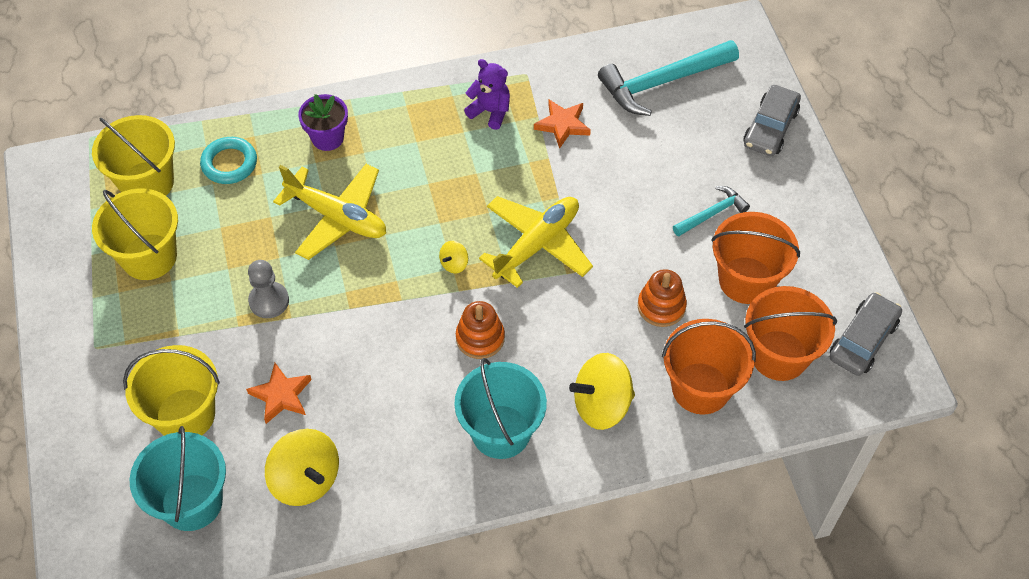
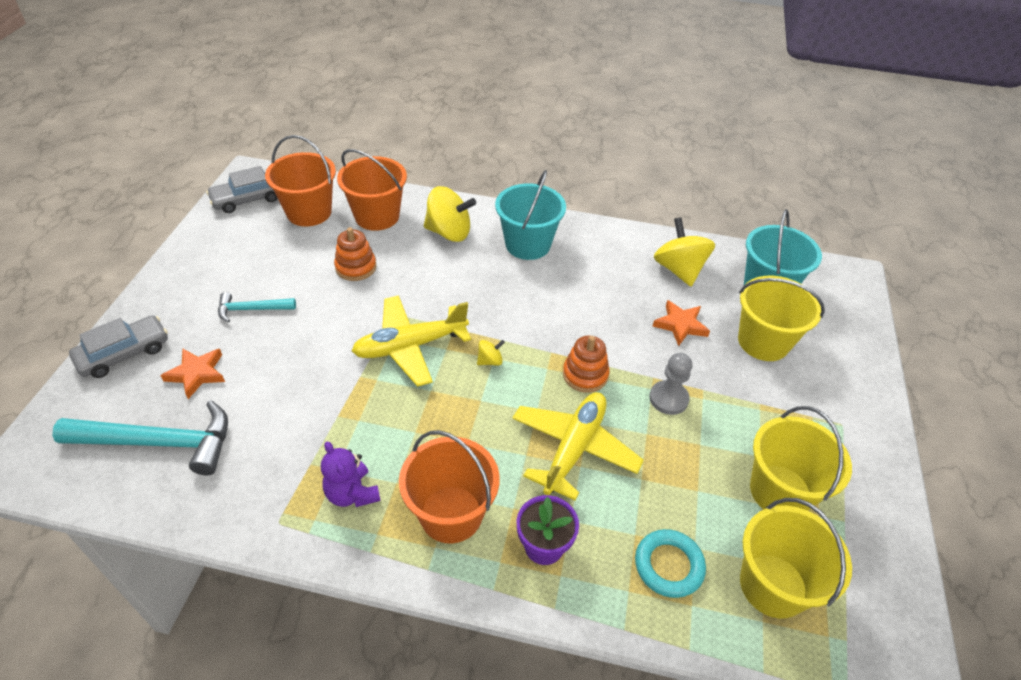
camera: 155 degrees left, 10 degrees down
yellow plane [273,164,386,260] -> yellow plane turned 60 degrees clockwise [512,392,644,500]
orange stacking toy [456,301,505,359] -> orange stacking toy moved to [563,336,609,393]
orange star [534,100,591,149] -> orange star moved to [160,348,225,399]
orange bucket [711,212,800,304] -> orange bucket moved to [399,430,500,543]

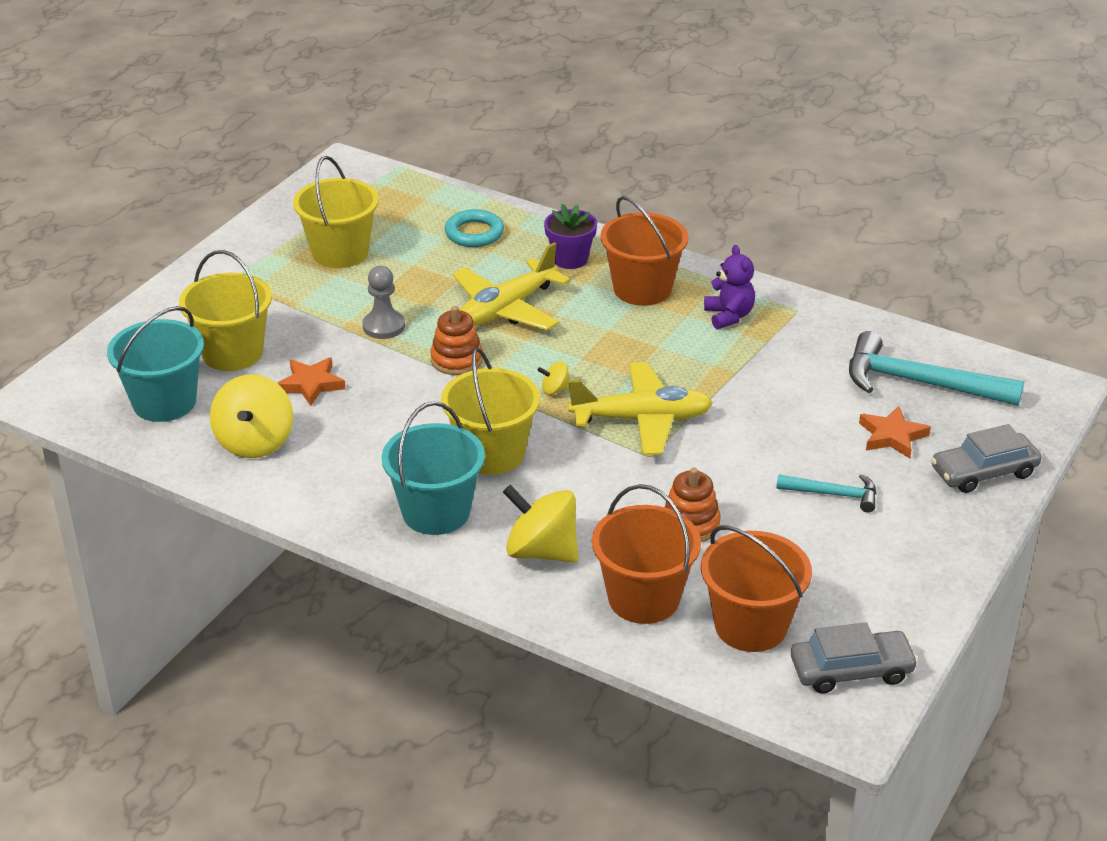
camera: 160 degrees left, 10 degrees down
yellow bucket [740,498,852,618] -> yellow bucket moved to [441,348,540,475]

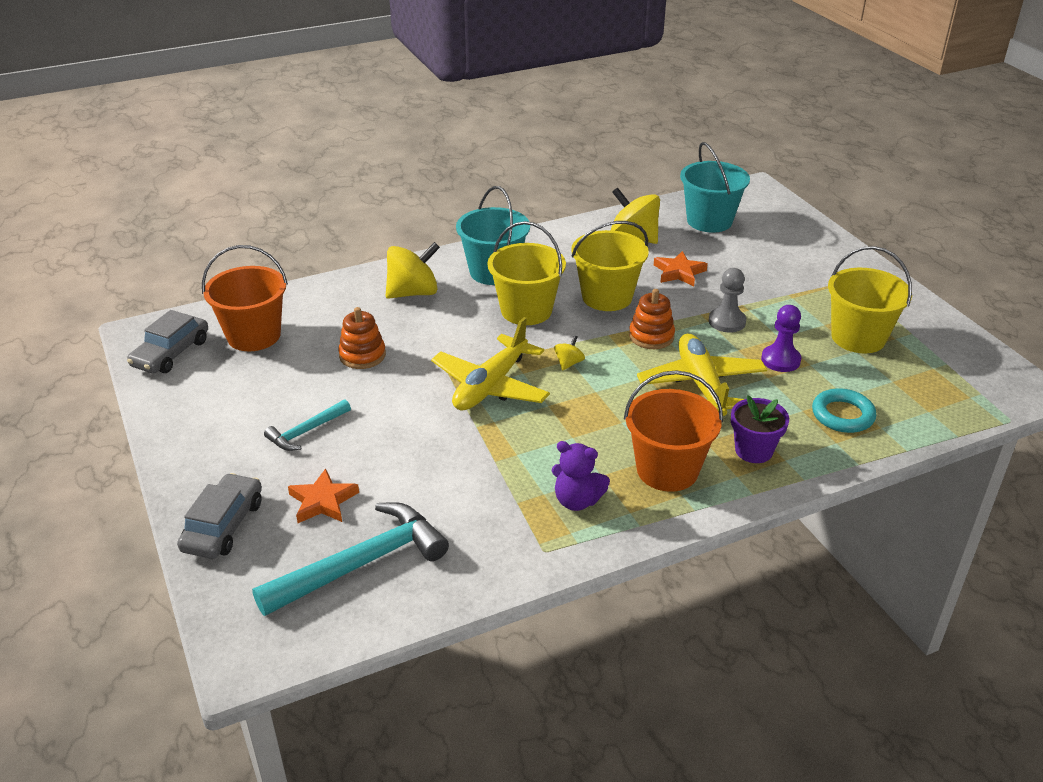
camera: 125 degrees right, 0 degrees up
yellow bucket [179,250,272,371] -> yellow bucket moved to [572,221,649,311]
orange bucket [592,484,701,624] -> none
none -> purple pawn [761,305,801,372]

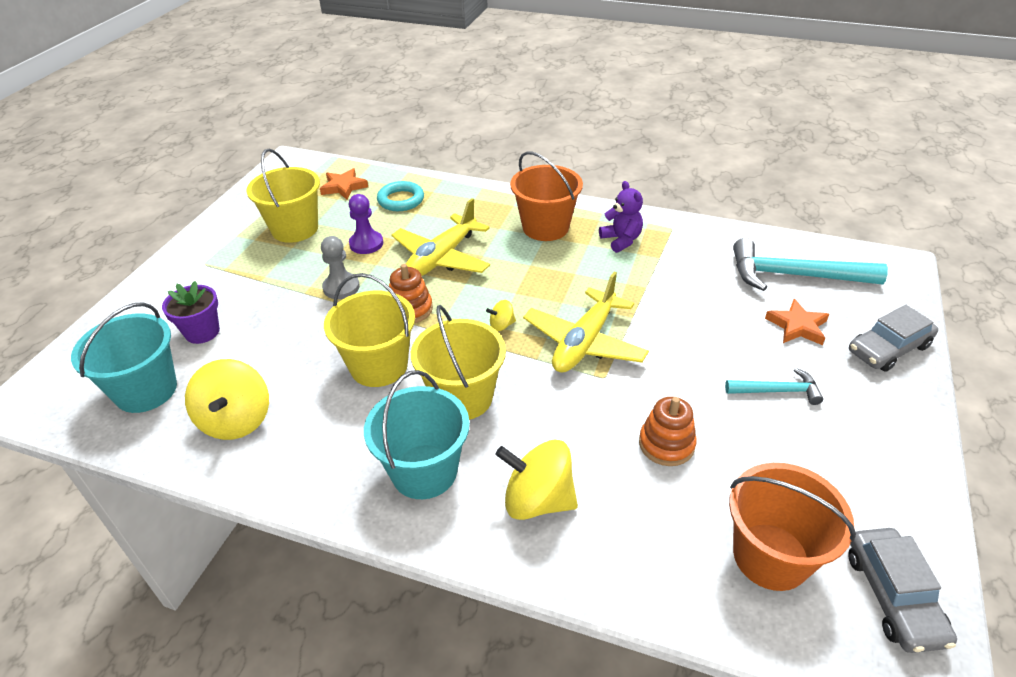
camera: 135 degrees left, 5 degrees up
grey car [127,310,208,373] -> grey car turned 105 degrees clockwise [848,528,957,653]
yellow plane [431,317,550,411] -> yellow plane turned 135 degrees clockwise [523,272,649,373]
orange star [654,251,708,286] -> orange star moved to [320,168,368,199]
purple flower pot [731,395,789,463] -> purple flower pot moved to [162,281,220,344]

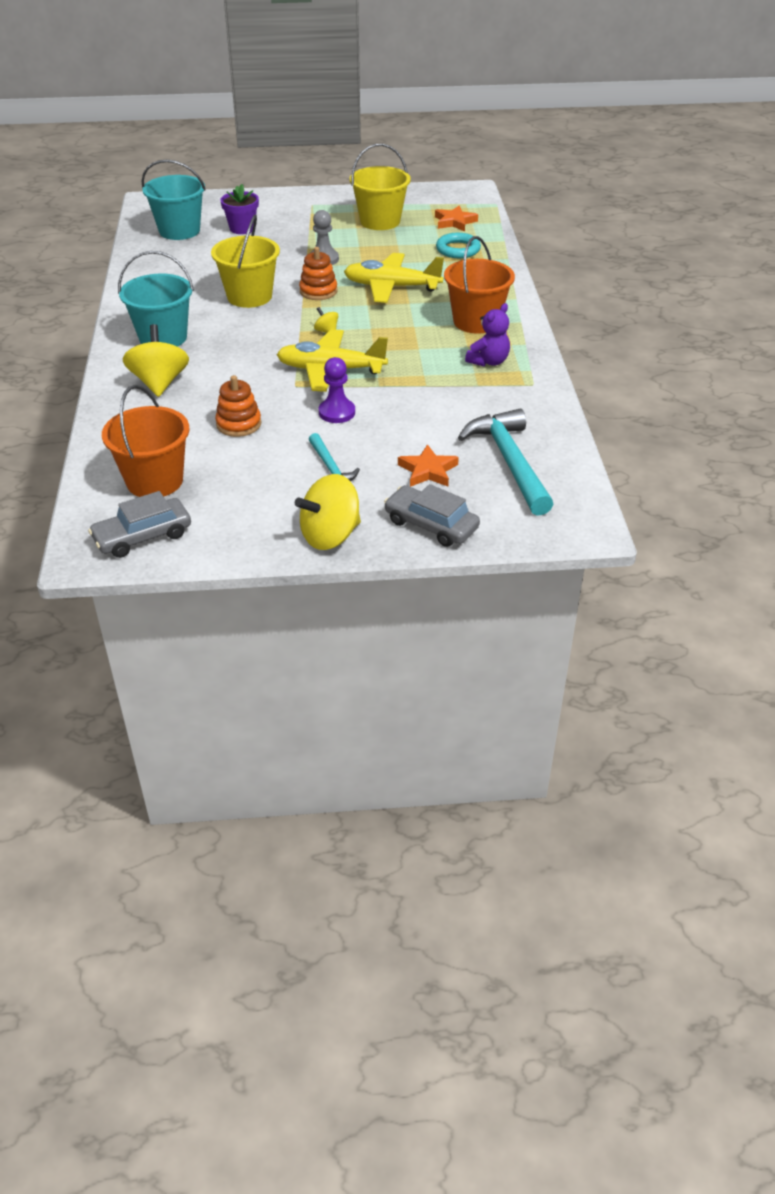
camera: 65 degrees right, 0 degrees up
yellow spinning top [185,359,269,440] -> yellow spinning top moved to [295,474,361,550]
purple pawn [349,194,383,254] -> purple pawn moved to [319,357,355,423]
yellow bucket [411,305,506,420] -> none

